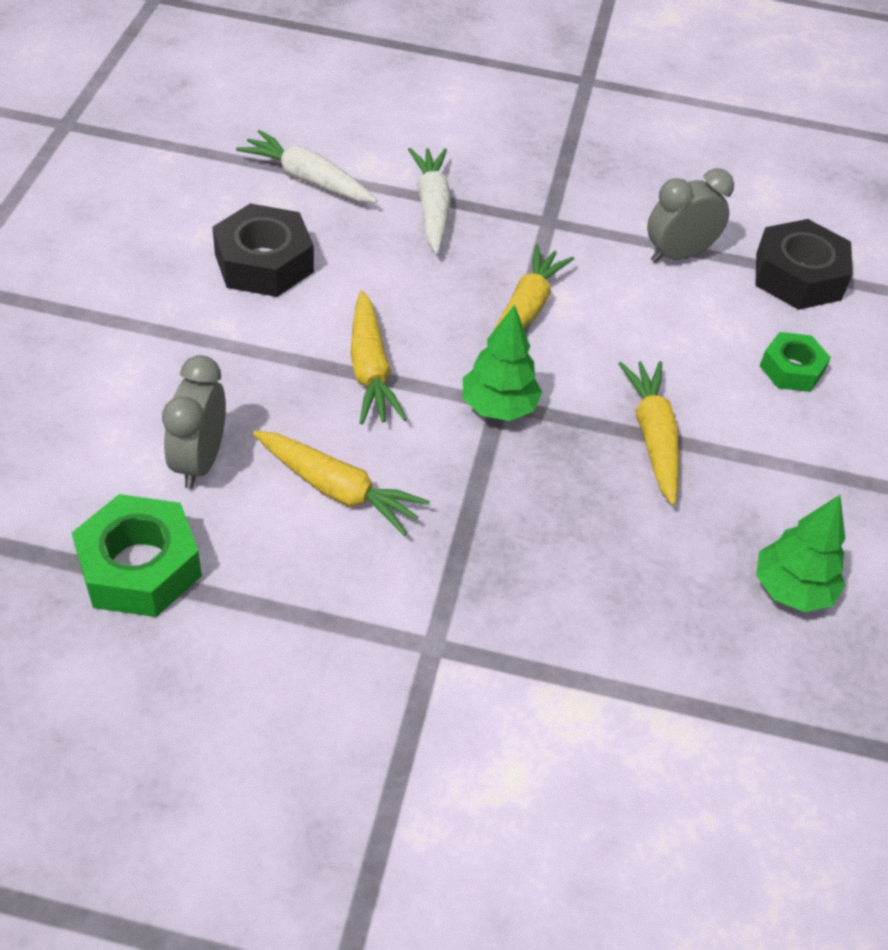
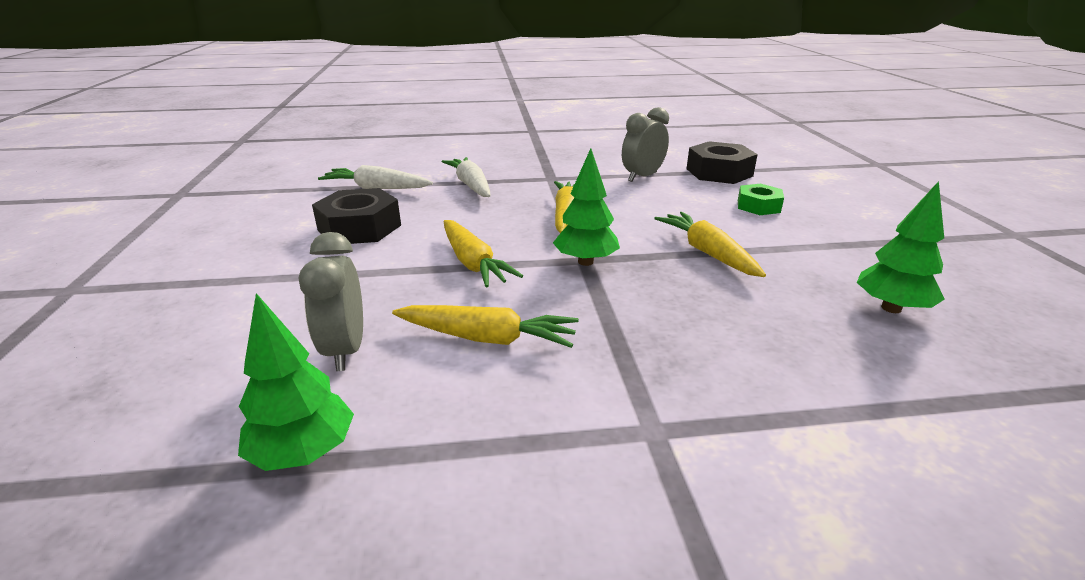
camera: 15 degrees left, 20 degrees down
green nut [72,494,202,617] -> green tree [238,293,354,471]

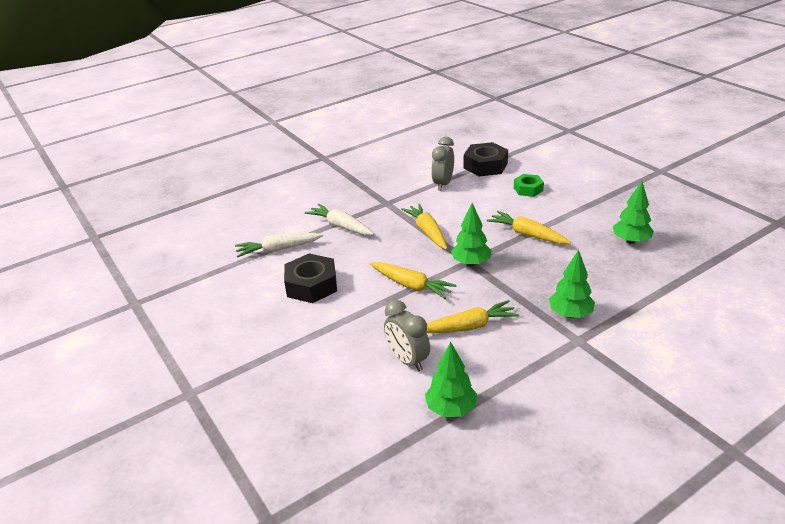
camera: 25 degrees left, 5 degrees up
none -> green tree [549,250,595,318]

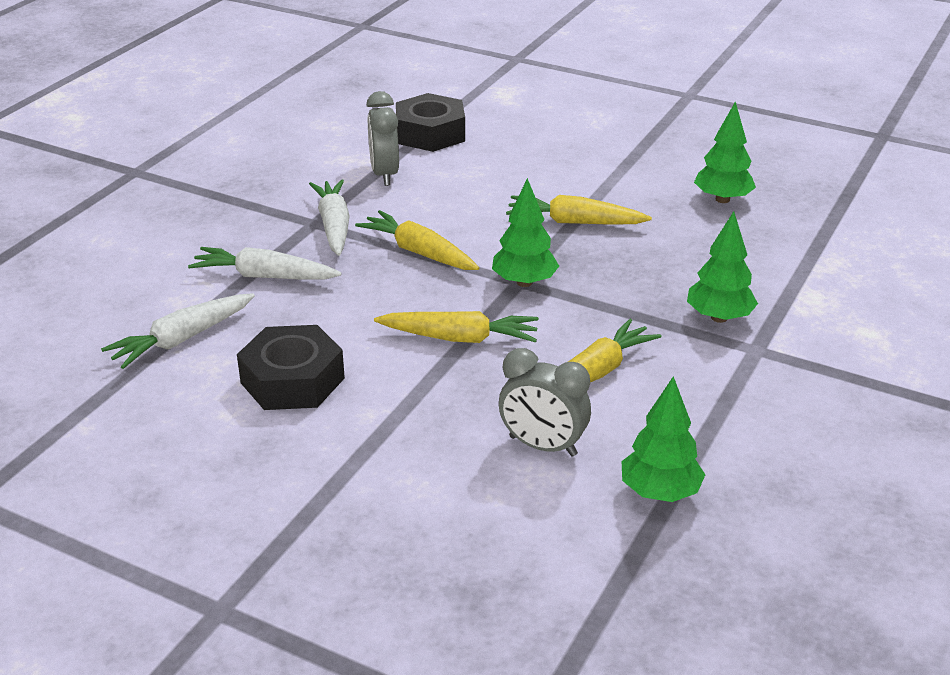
camera: 30 degrees left, 0 degrees up
green nut [514,174,544,197] -> none
none -> white carrot [309,179,350,256]

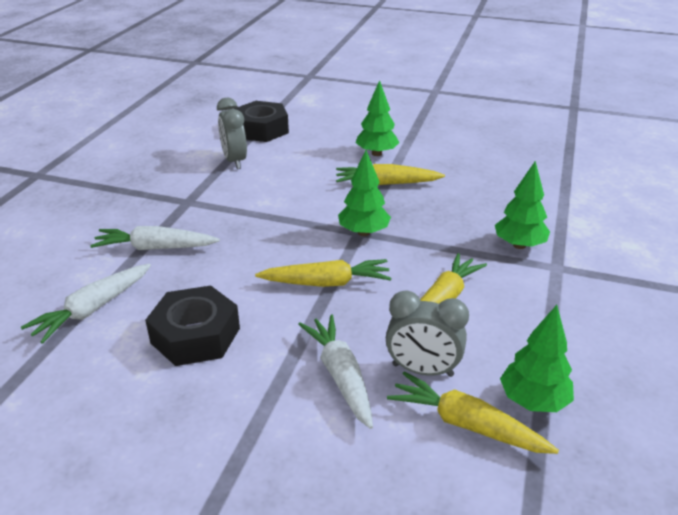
camera: 10 degrees left, 0 degrees up
white carrot [309,179,350,256] -> white carrot moved to [298,315,373,429]
yellow carrot [355,210,479,270] -> yellow carrot moved to [387,372,559,454]
green tree [694,101,756,203] -> green tree moved to [356,80,400,156]

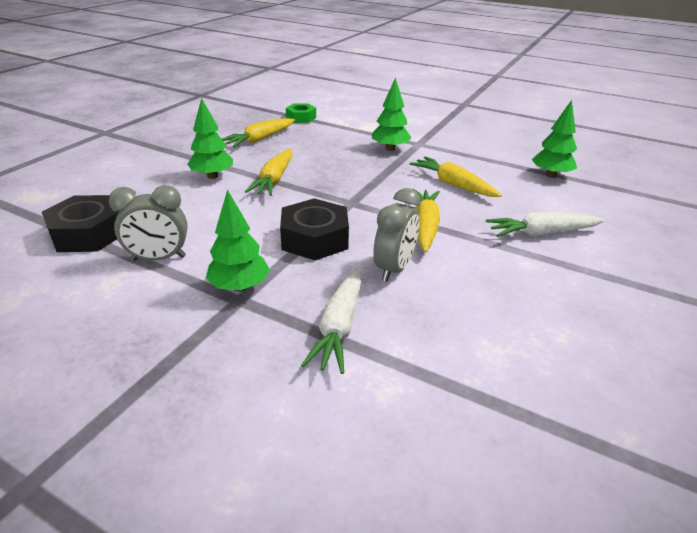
camera: 80 degrees left, 0 degrees up
white carrot [21,263,151,344] -> none
black nut [145,285,240,366] -> black nut moved to [280,198,349,261]
green tree [338,150,391,236] -> green tree moved to [206,189,270,292]
grey clock [386,290,469,377] -> grey clock moved to [373,188,421,282]
yellow carrot [387,372,559,454] -> yellow carrot moved to [222,118,295,148]
none -> green nut [286,103,316,123]

